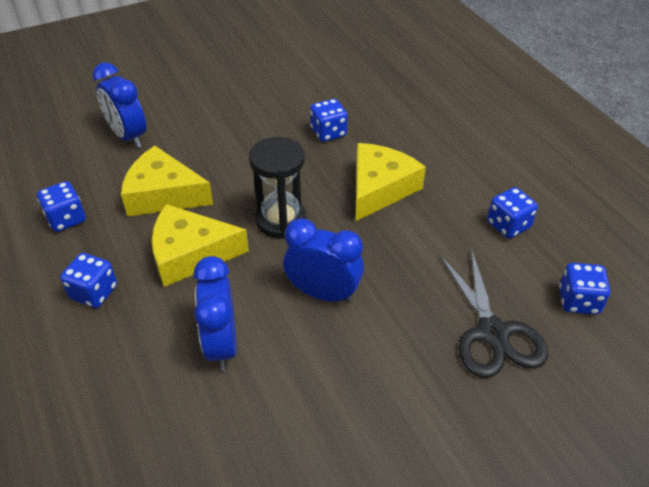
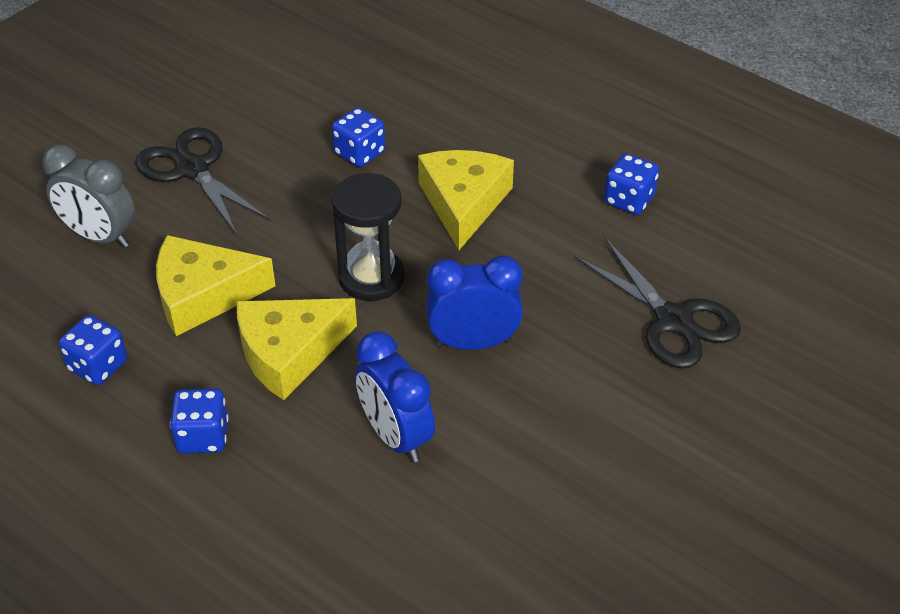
camera: 25 degrees left, 0 degrees up
blue clock [93,62,146,148] -> grey clock [42,145,135,248]
blue dice [559,263,610,315] -> none
none -> black scissors [135,127,271,235]

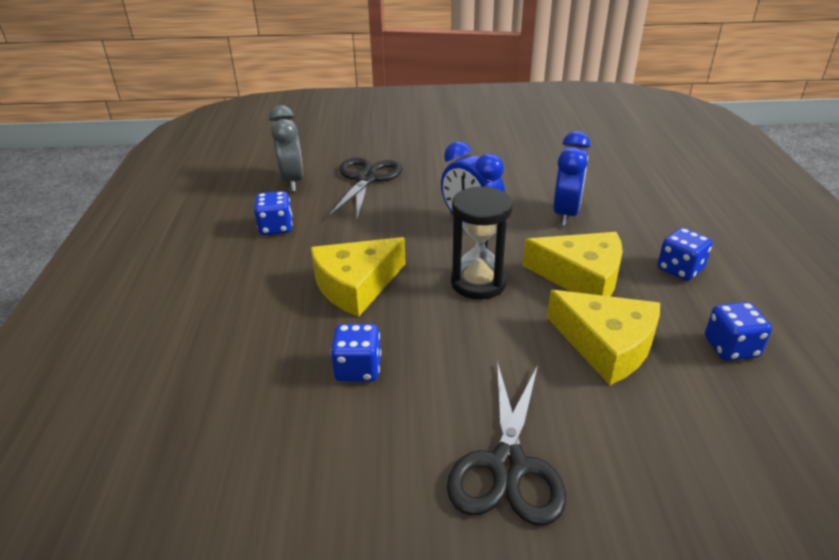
camera: 130 degrees left, 10 degrees down
grey clock [42,145,135,248] -> grey clock moved to [269,105,303,192]

